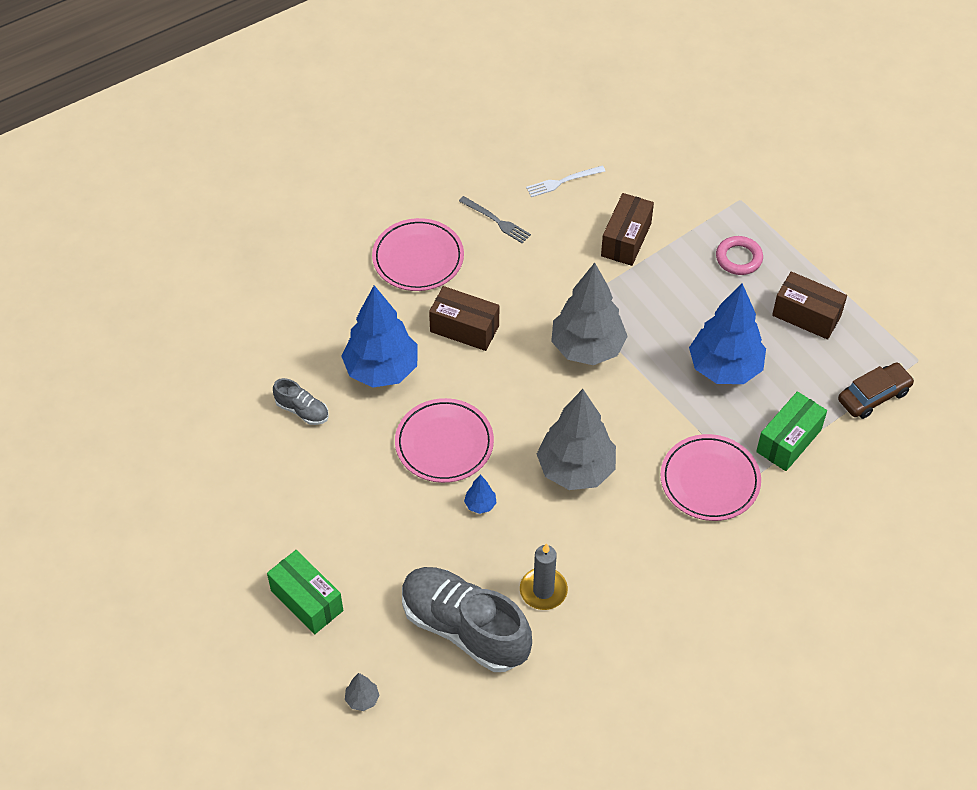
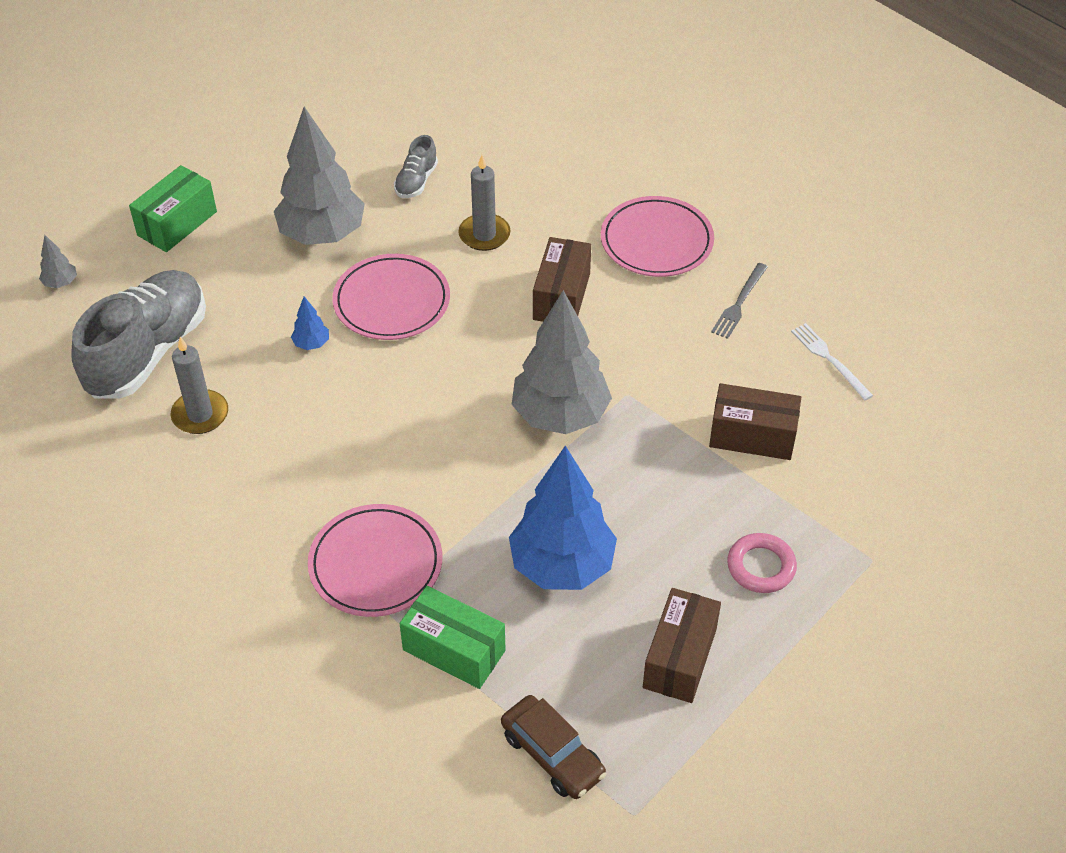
camera: 80 degrees right, 5 degrees down
blue tree [341,285,418,388] -> grey candle [458,155,511,251]
grey tree [537,389,616,490] -> grey tree moved to [274,107,365,245]

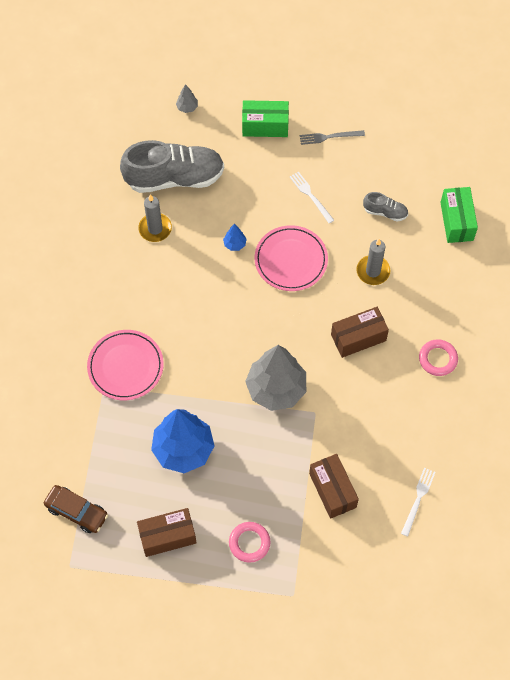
camera: 55 degrees right, 15 degrees up
grey tree [274,107,365,245] -> white fork [290,171,334,223]
grey shoe [394,135,438,198] -> grey shoe turned 150 degrees counterclockwise [363,192,408,221]
green box [399,586,506,689] -> green box moved to [440,187,478,243]
brown car [501,695,606,799] -> brown car turned 75 degrees counterclockwise [44,485,108,533]
pink plate [601,196,714,277] -> pink ring [419,339,458,376]
grey fork [711,263,768,339] -> grey fork moved to [300,130,365,145]

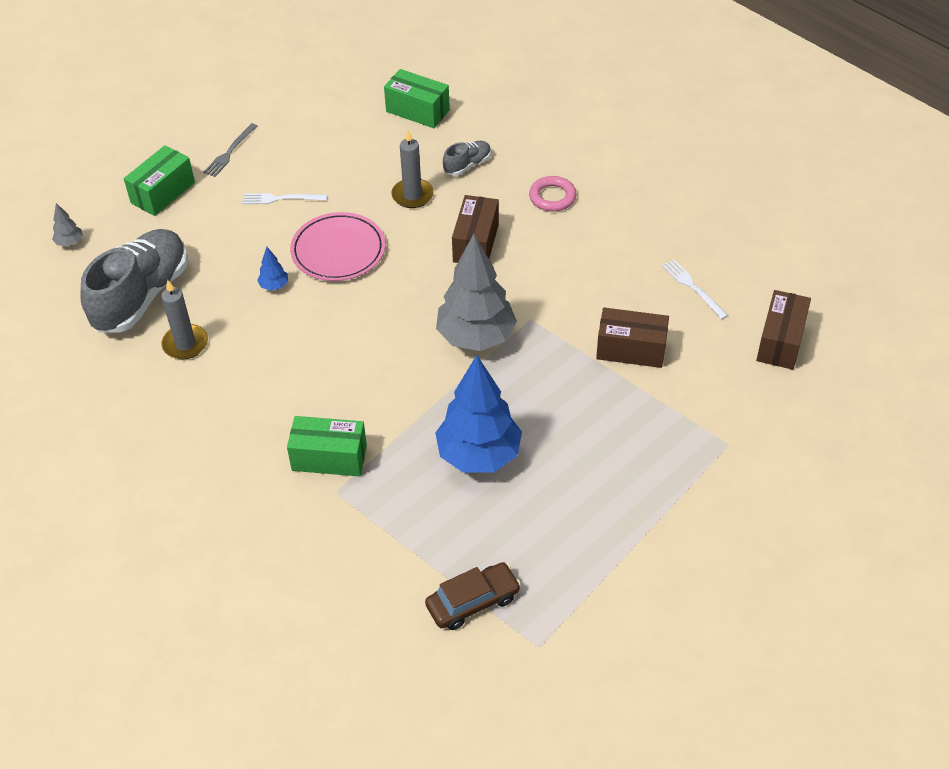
camera: 55 degrees left, 15 degrees down
pink plate [87,330,164,400] -> green box [287,416,367,476]
brown box [137,508,197,557] -> brown box moved to [756,290,811,370]
pink ring [229,522,271,563] -> none
grey shoe [363,192,408,221] -> grey shoe moved to [443,141,491,176]

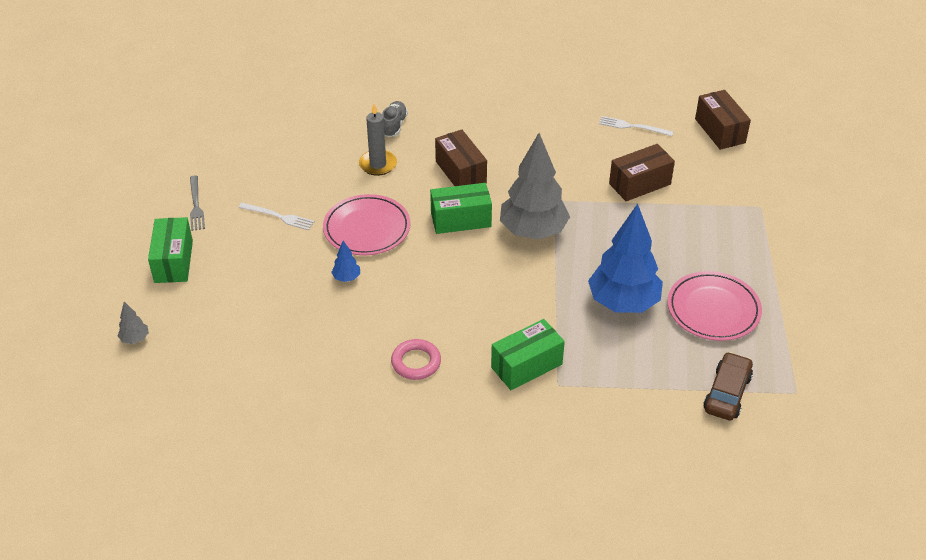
camera: 40 degrees left, 5 degrees down
grey shoe [80,229,188,333] -> none
grey candle [161,280,208,359] -> none
white fork [242,193,327,204] -> white fork turned 120 degrees counterclockwise [239,203,315,230]
green box [384,69,450,128] -> green box moved to [430,183,492,234]
pink ring [529,176,576,212] -> pink ring moved to [391,339,441,380]
none -> pink plate [667,271,762,341]

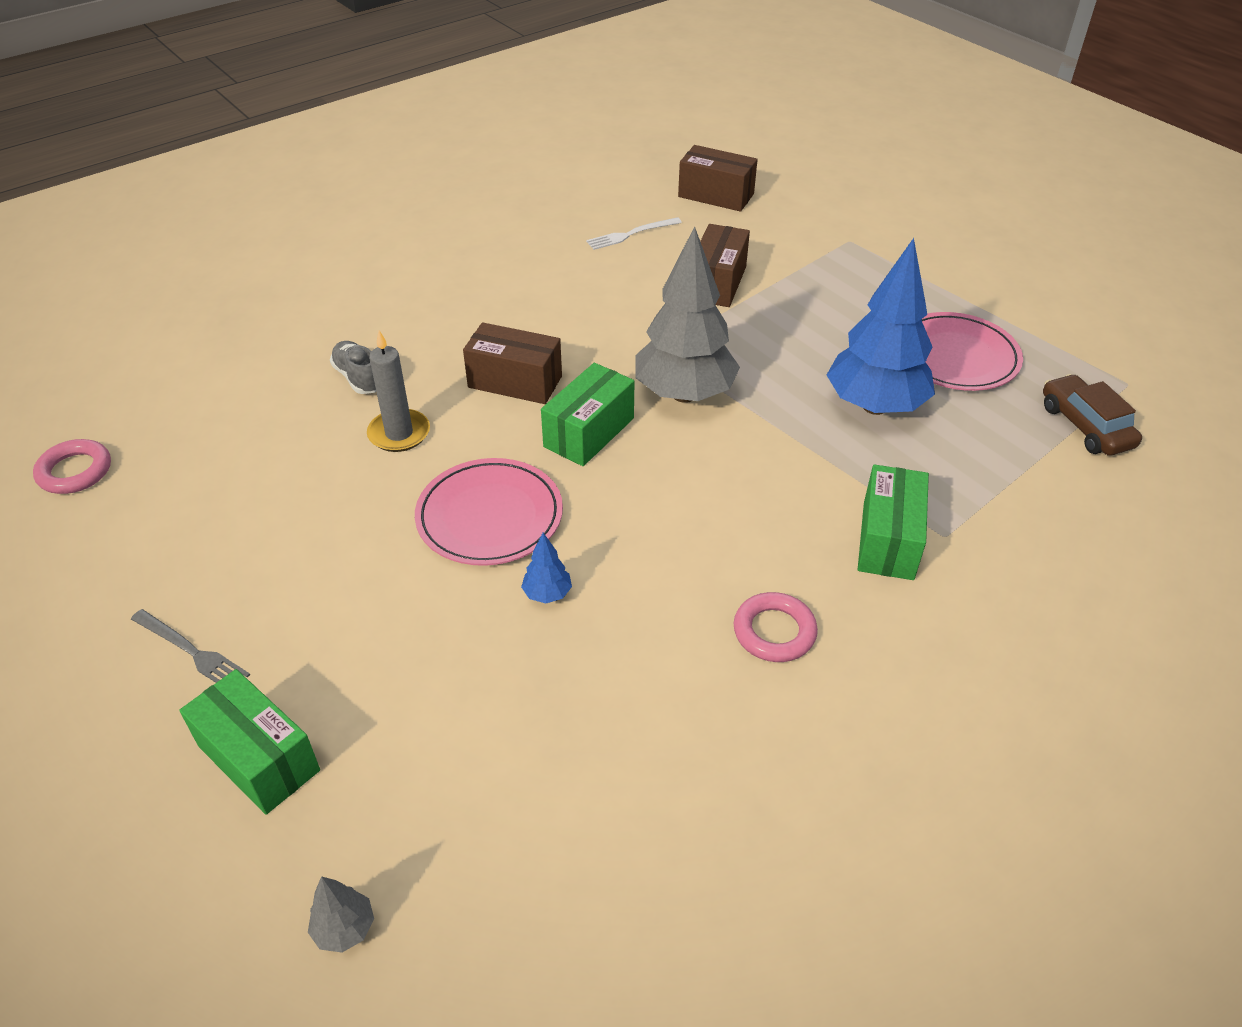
camera: 45 degrees left, 0 degrees up
white fork [239,203,315,230] -> none
none -> pink ring [33,439,111,494]

